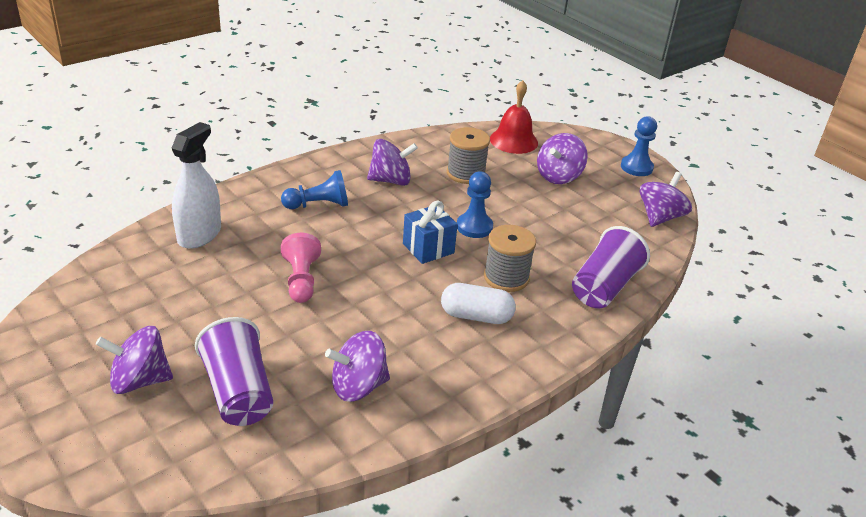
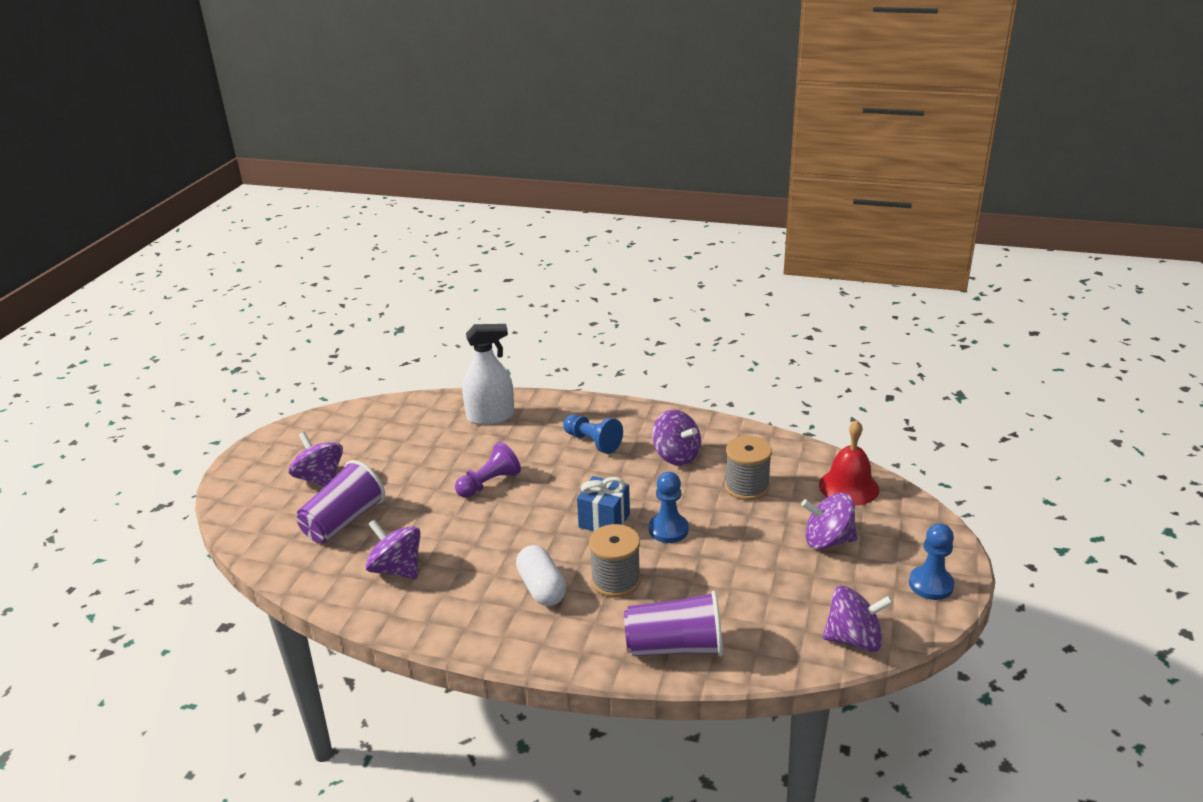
camera: 60 degrees right, 5 degrees down
pink pawn [281,233,321,303] -> purple pawn [455,442,521,498]

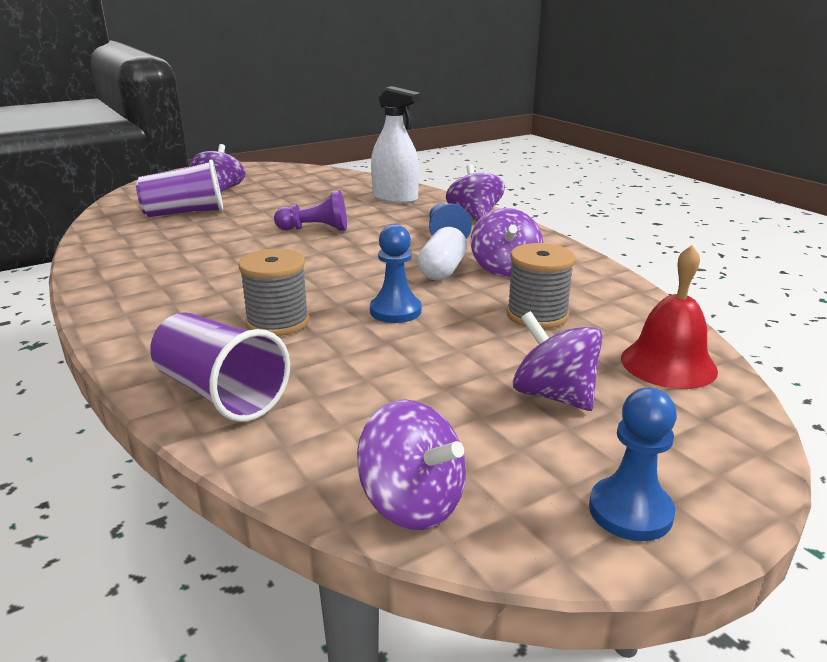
camera: 40 degrees right, 5 degrees down
purple spinning top [365,519,421,579] -> purple spinning top moved to [446,164,505,221]
white capsule [516,545,566,606] -> white capsule moved to [418,227,467,281]
blue gift [577,476,630,531] -> none

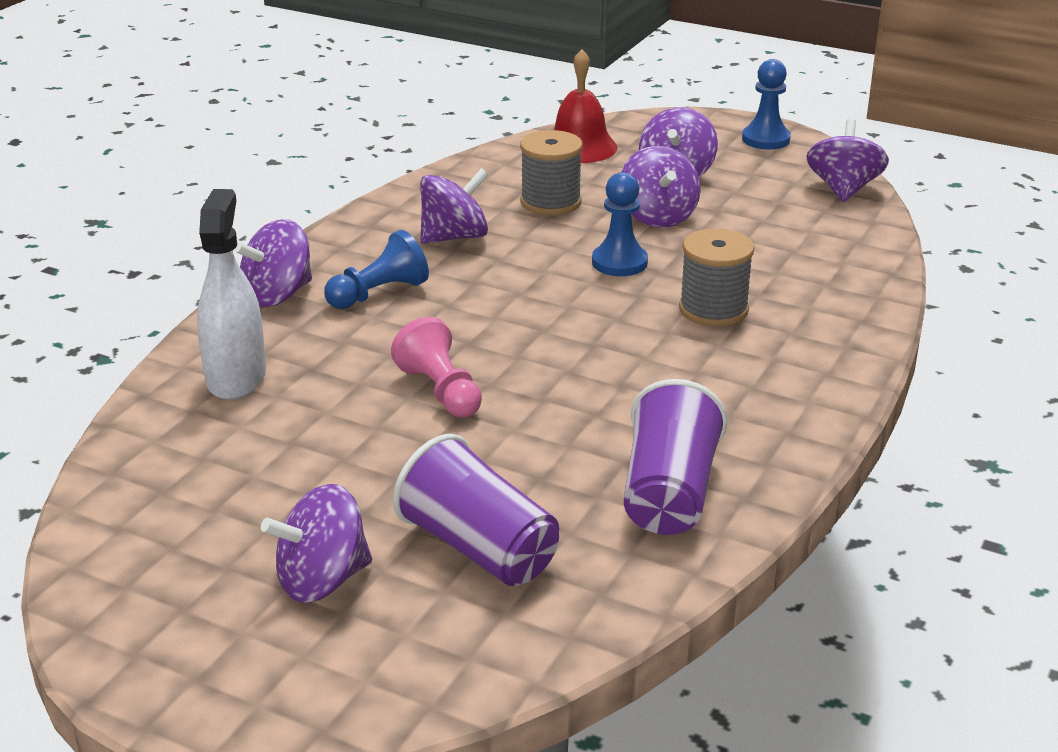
camera: 120 degrees left, 5 degrees up
purple cup [150,312,290,422] -> purple cup moved to [624,379,727,535]
purple pawn [274,190,347,231] -> pink pawn [391,316,482,417]
white capsule [418,227,467,281] -> none
none -> purple spinning top [621,146,701,228]

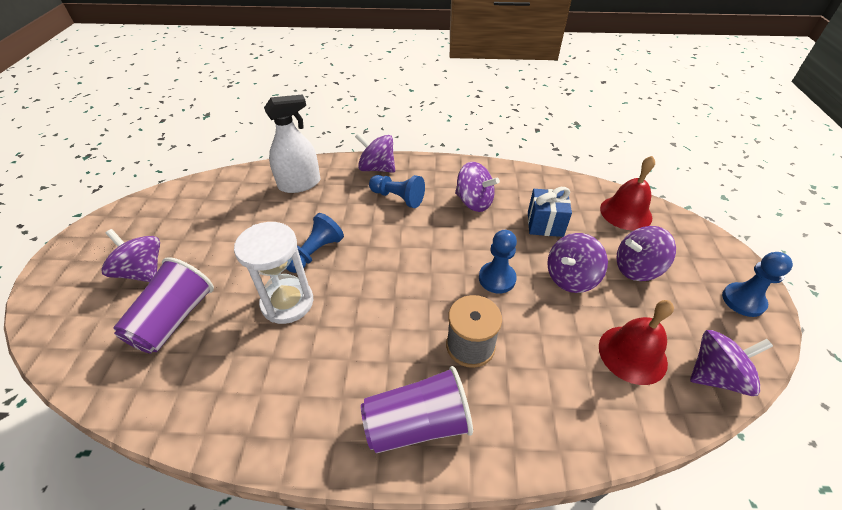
camera: 65 degrees right, 15 degrees up
pink pawn [391,316,482,417] -> blue pawn [286,213,344,273]
grey spool [520,130,582,215] -> blue gift [528,187,572,237]
purple cup [624,379,727,535] -> purple cup moved to [361,366,473,453]
none -> white hourglass [234,222,313,324]
none -> red bell [599,300,674,385]

